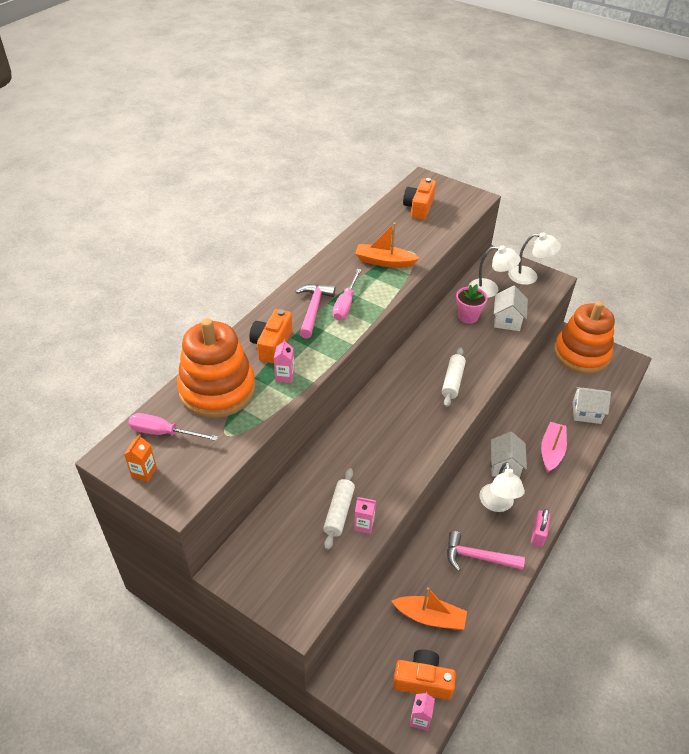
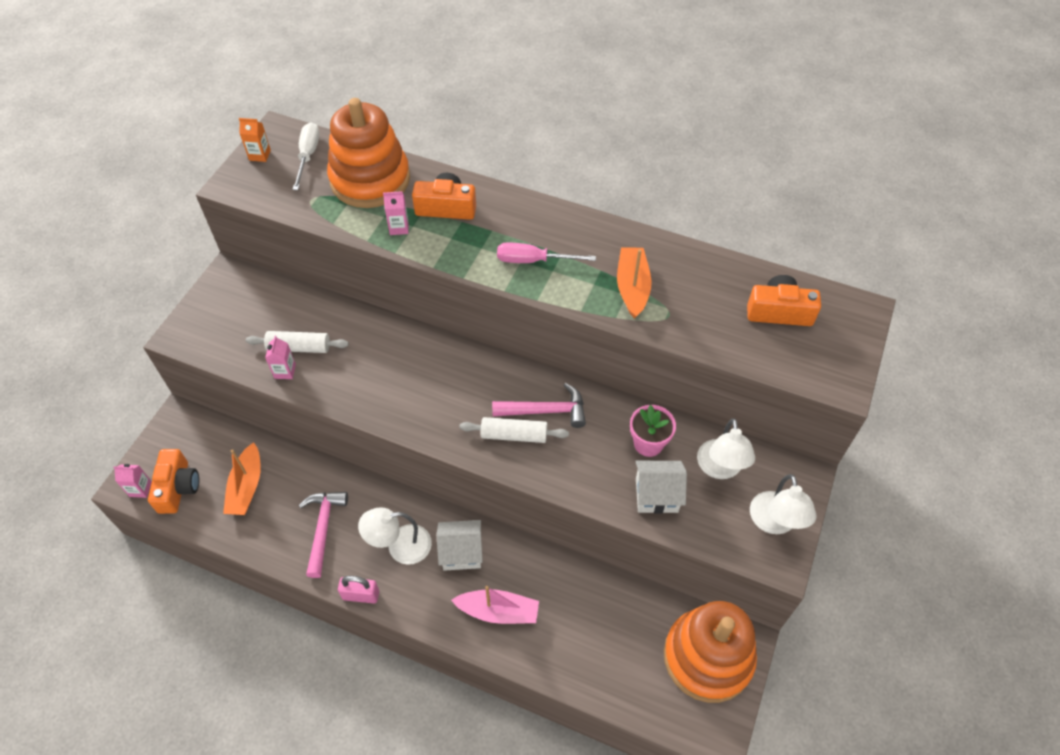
camera: 80 degrees right, 10 degrees up
pink screwdriver [128,413,218,441] -> white screwdriver [292,122,320,190]
pink hammer [295,284,335,339] -> pink hammer moved to [492,383,586,428]
white house [572,387,611,424] -> none

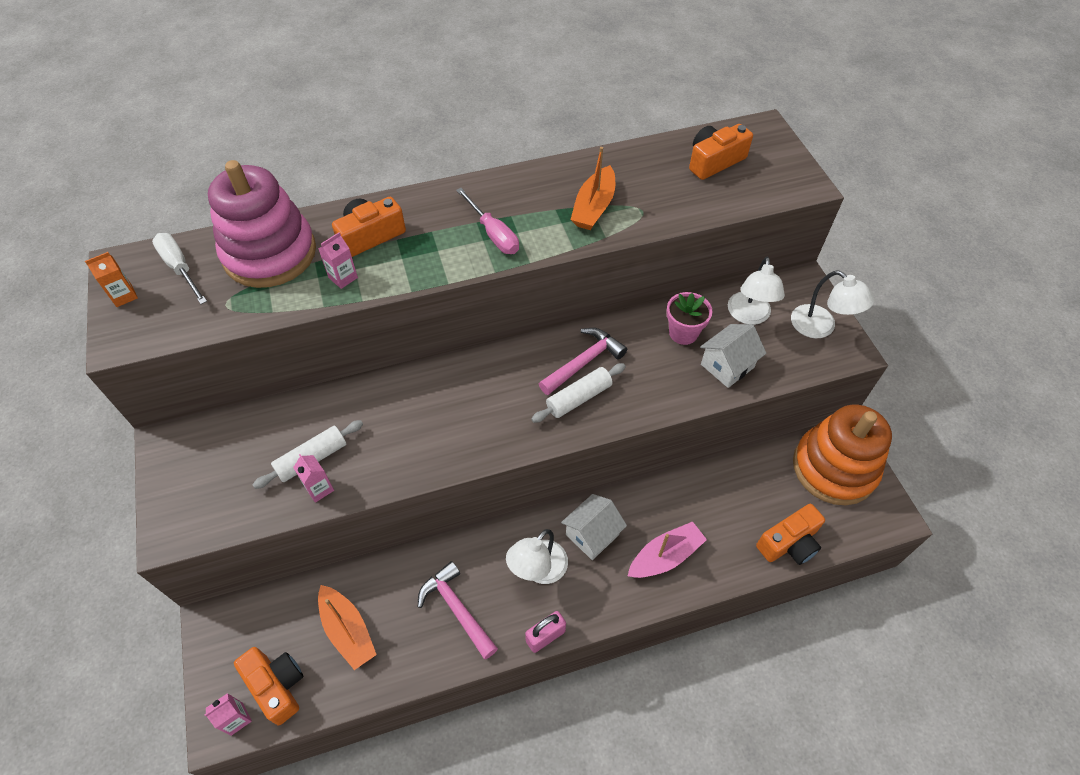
camera: 40 degrees left, 0 degrees up
orange stacking toy [327,98,410,208] -> pink stacking toy [208,160,316,288]
pink screwdriver [497,242,596,263] -> pink screwdriver turned 90 degrees counterclockwise [456,188,519,254]
orange boat [617,247,652,319] -> orange boat turned 120 degrees counterclockwise [570,147,615,230]
white lamp [697,418,755,479] -> white lamp turned 45 degrees clockwise [728,257,785,325]
none -> orange camera [756,504,825,565]

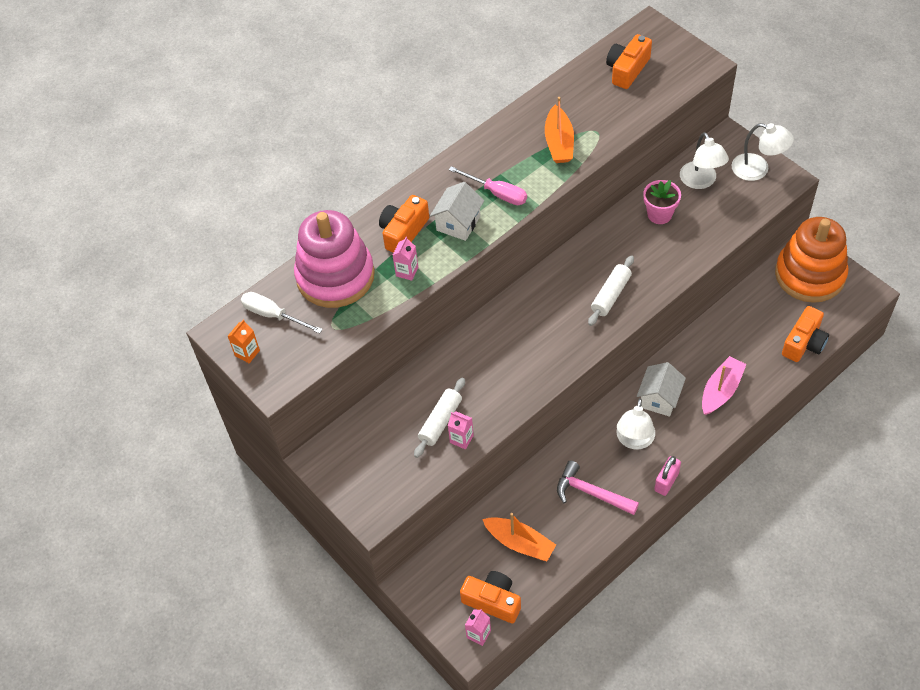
camera: 20 degrees left, 0 degrees up
pink hammer [539,328,627,395] -> none
white house [700,324,767,388] -> white house moved to [430,182,484,241]

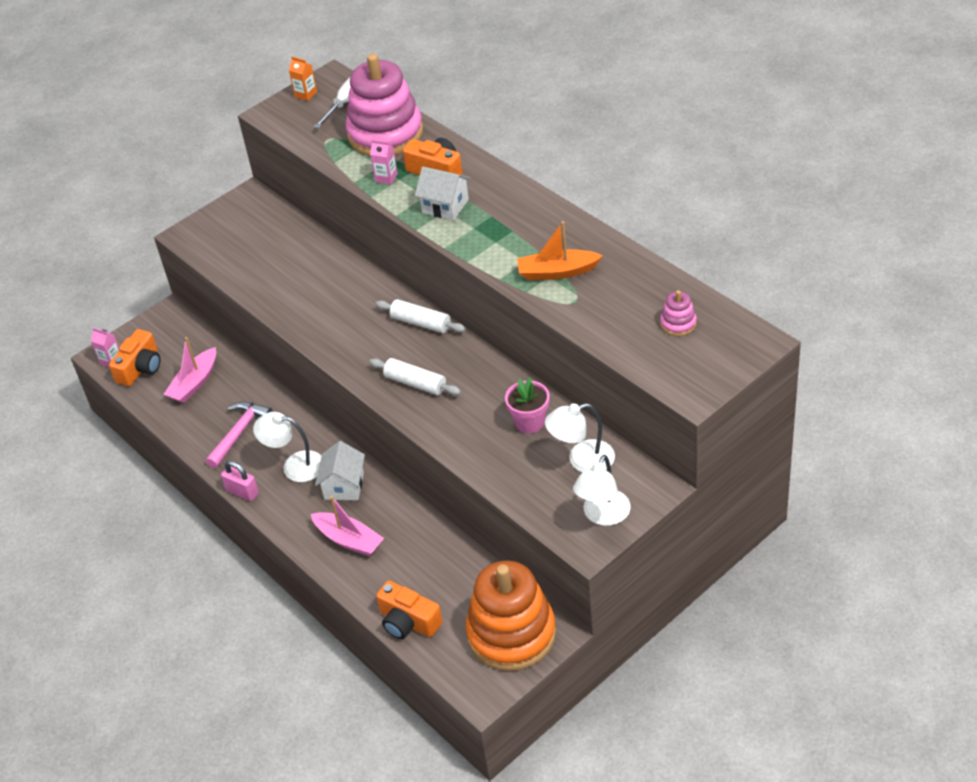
camera: 90 degrees right, 10 degrees down
white rolling pin [414,378,465,458] -> white rolling pin moved to [376,299,466,333]
pink carton [448,411,474,450] -> none
pink screwdriver [449,166,527,205] -> none
orange boat [482,513,556,561] -> pink boat [163,337,216,403]
orange camera [606,34,652,89] -> pink stacking toy [660,290,697,336]
white house [637,362,686,417] -> white house turned 75 degrees clockwise [315,441,365,500]

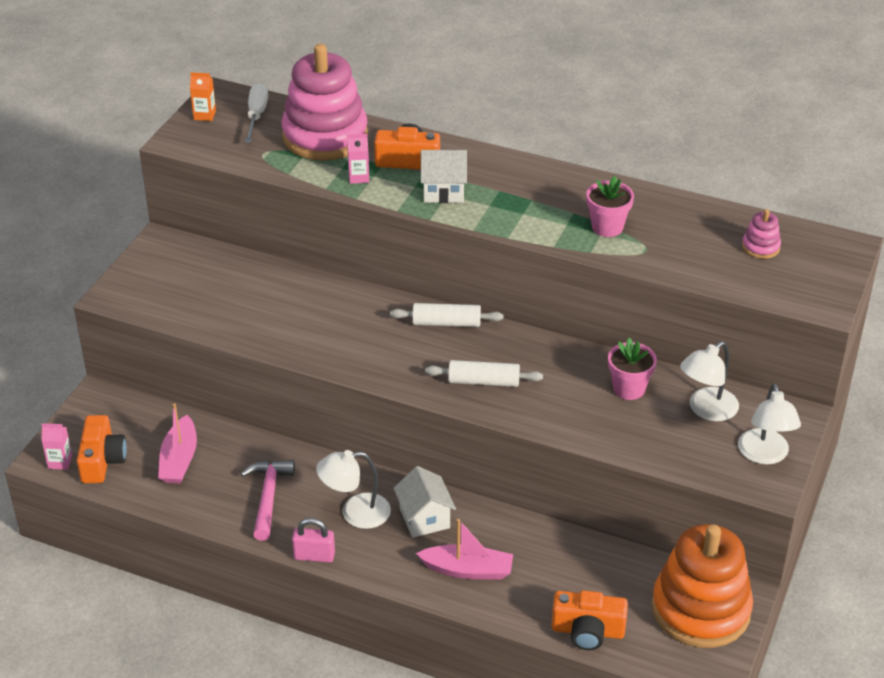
camera: 30 degrees left, 5 degrees down
orange boat [517,221,603,280] -> pink flower pot [586,176,634,237]

